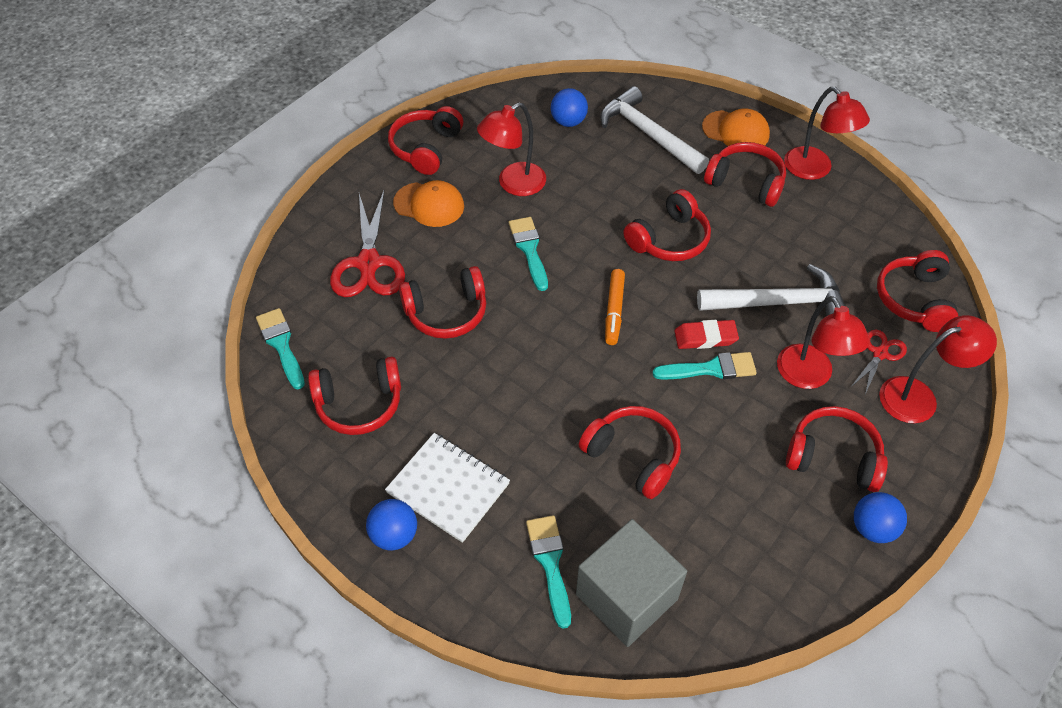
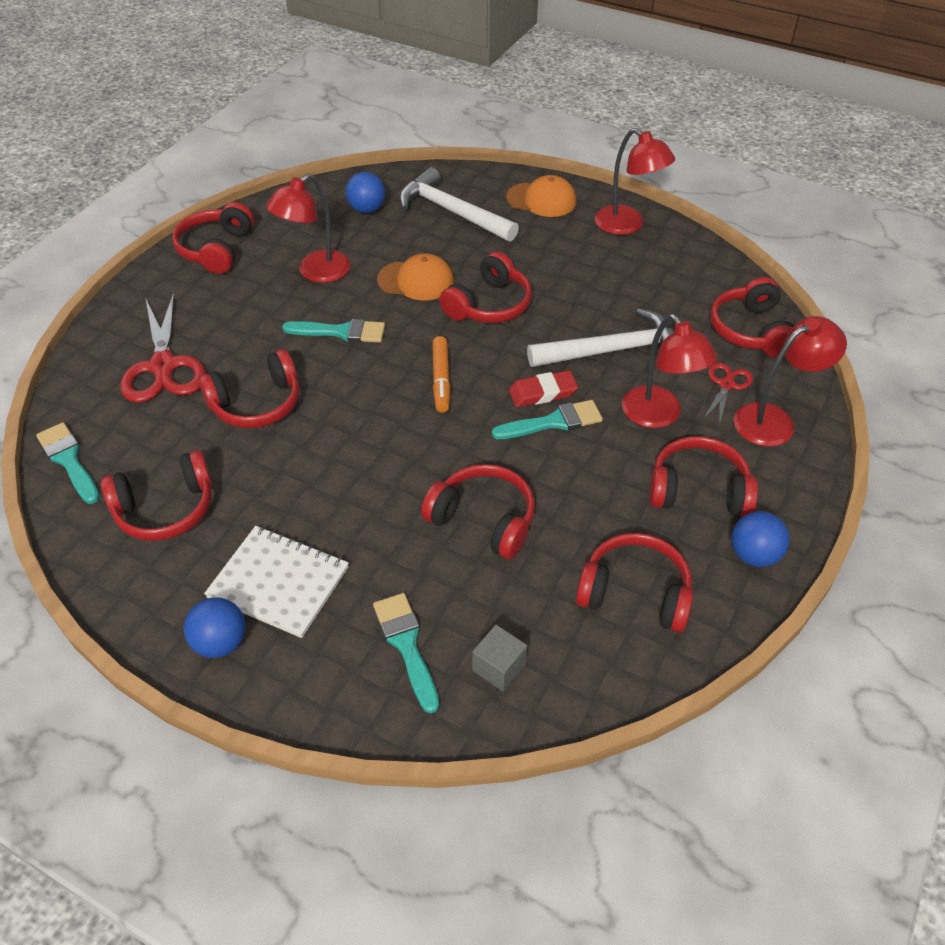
camera: 10 degrees left, 5 degrees down
orange cap [393,180,464,227] -> orange cap moved to [377,253,454,300]
turquoise brush [509,217,548,291] -> turquoise brush turned 120 degrees clockwise [282,319,385,343]
grey cube [576,519,687,647] -> grey cube [472,625,527,691], size x0.46
red headphones [704,142,786,207] -> red headphones moved to [576,533,694,633]

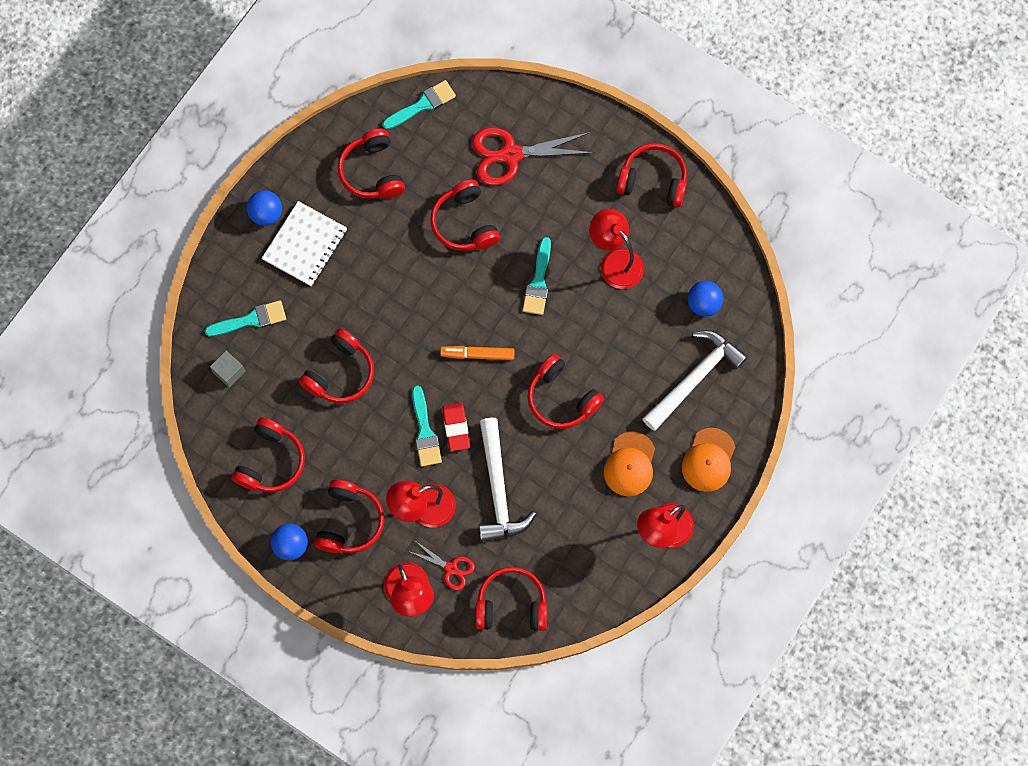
camera: 95 degrees right, 25 degrees up
orange cap [377,253,454,300] -> orange cap moved to [604,432,655,496]

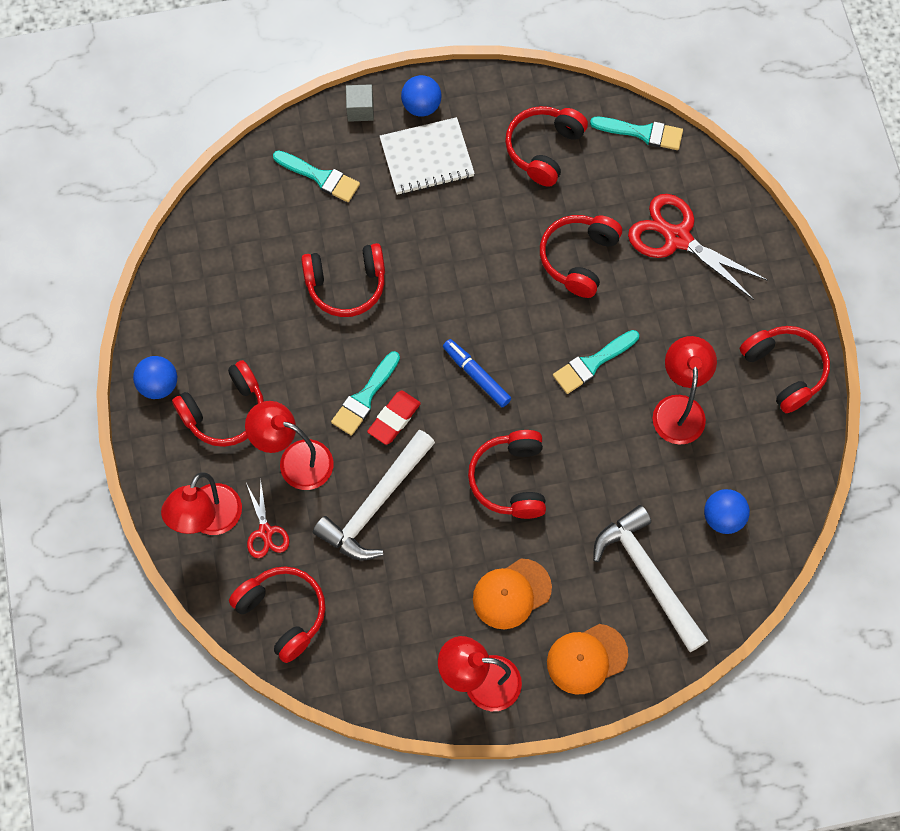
camera: 45 degrees right, 5 degrees down
grey cube [210,351,246,388] -> grey cube moved to [346,84,374,122]
red headphones [231,418,305,492] -> none
orange marker [440,346,515,360] -> blue marker [443,339,511,407]
white hammer [643,330,748,431] -> white hammer turned 120 degrees counterclockwise [593,505,708,652]

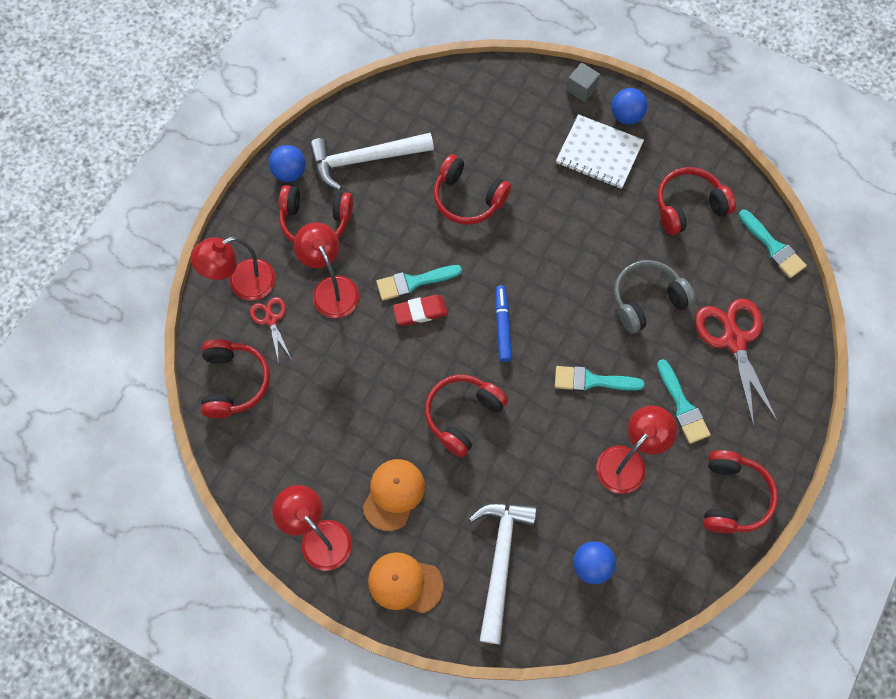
camera: 40 degrees right, 0 degrees up
red scissors [246,479,290,558] -> red scissors turned 135 degrees clockwise [250,297,292,363]
turquoise brush [273,150,360,202] -> turquoise brush moved to [657,359,711,444]
white hammer [313,430,435,561] -> white hammer moved to [309,133,434,190]
orange cap [473,559,552,629] -> orange cap turned 105 degrees clockwise [363,459,425,531]
red headphones [540,215,622,298] -> grey headphones [614,260,696,333]

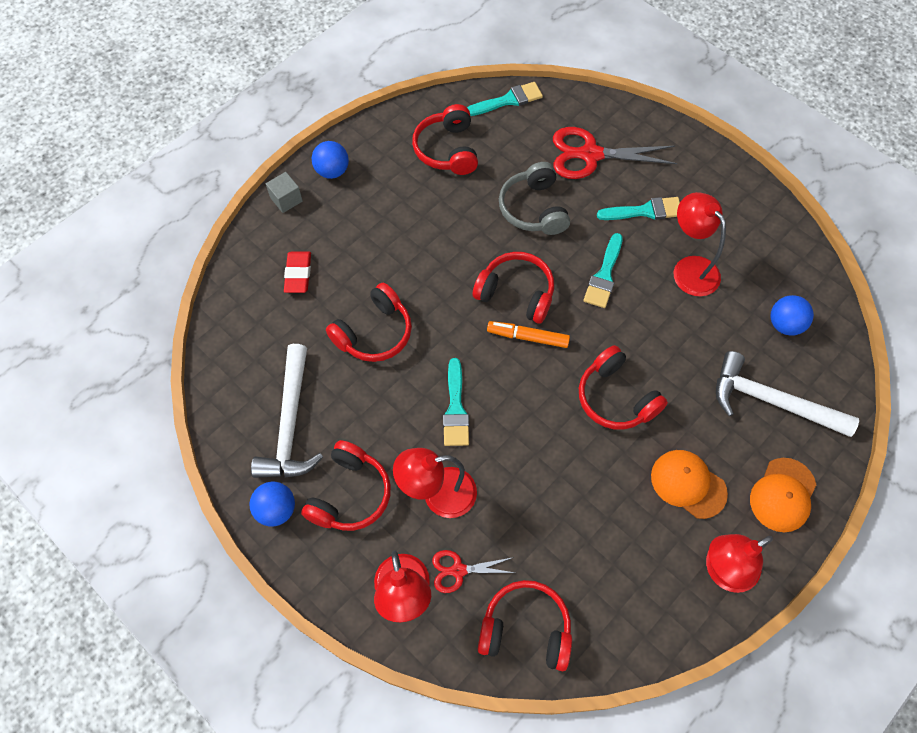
camera: 75 degrees left, 5 degrees down
red eraser [393,295,448,326] -> red eraser moved to [284,251,311,293]
blue marker [495,286,512,362] -> orange marker [487,321,570,348]
white notebook [556,114,644,189] -> none
red headphones [703,450,778,533] -> red headphones moved to [473,252,554,324]

